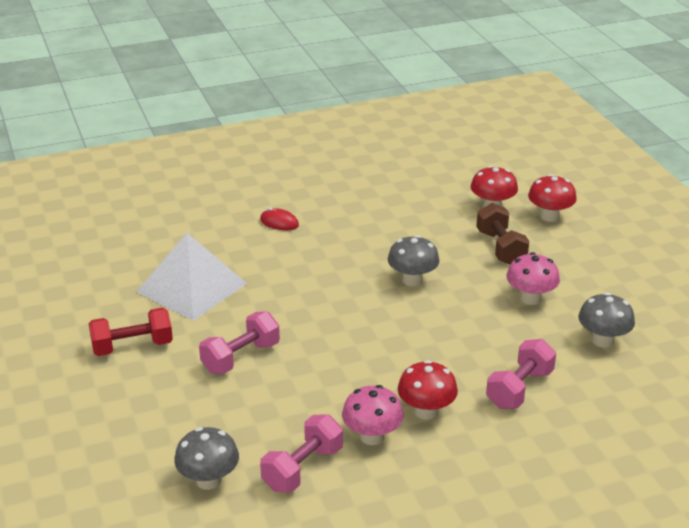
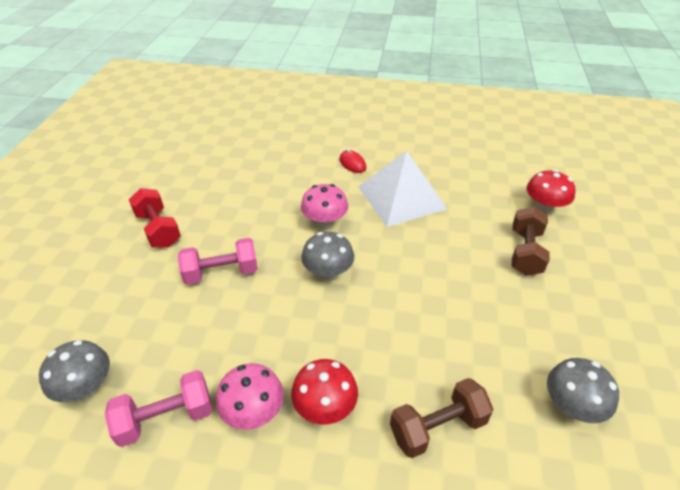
camera: 30 degrees right, 10 degrees up
red dumbbell [89,308,173,356] -> red dumbbell turned 45 degrees clockwise [129,188,181,248]
white pyramid [137,233,247,321] -> white pyramid moved to [358,151,447,227]
grey mushroom [388,235,440,286] -> grey mushroom moved to [301,232,354,282]
pink dumbbell [486,339,556,409] -> brown dumbbell [390,378,493,458]
pink mushroom [506,252,560,305] -> pink mushroom moved to [301,184,348,230]
red mushroom [528,174,576,222] -> none

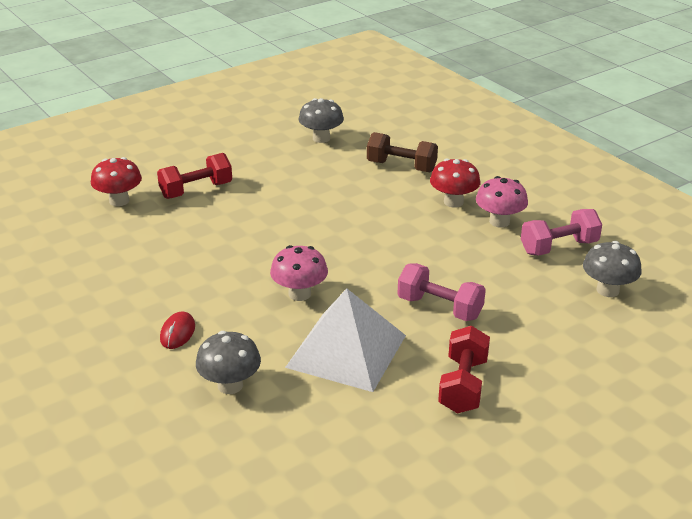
camera: 135 degrees left, 10 degrees down
pink dumbbell [105,370,213,447] -> pink dumbbell turned 45 degrees counterclockwise [521,209,602,255]
grey mushroom [301,232,354,282] -> grey mushroom moved to [196,331,261,394]
white pyramid [358,151,447,227] -> white pyramid moved to [285,288,406,392]
brown dumbbell [512,207,550,276] -> red dumbbell [157,153,232,199]

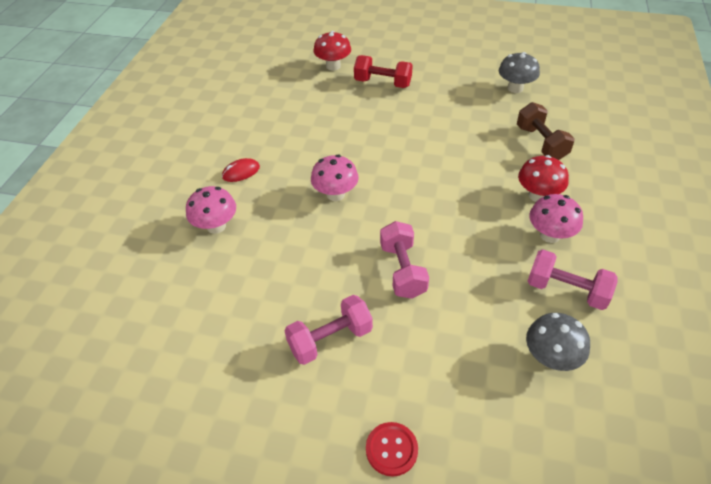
camera: 50 degrees right, 15 degrees up
grey mushroom [196,331,261,394] -> pink mushroom [186,186,236,234]
white pyramid [285,288,406,392] -> none
red dumbbell [438,326,490,413] -> pink dumbbell [284,295,373,365]
none -> red button [366,422,418,477]

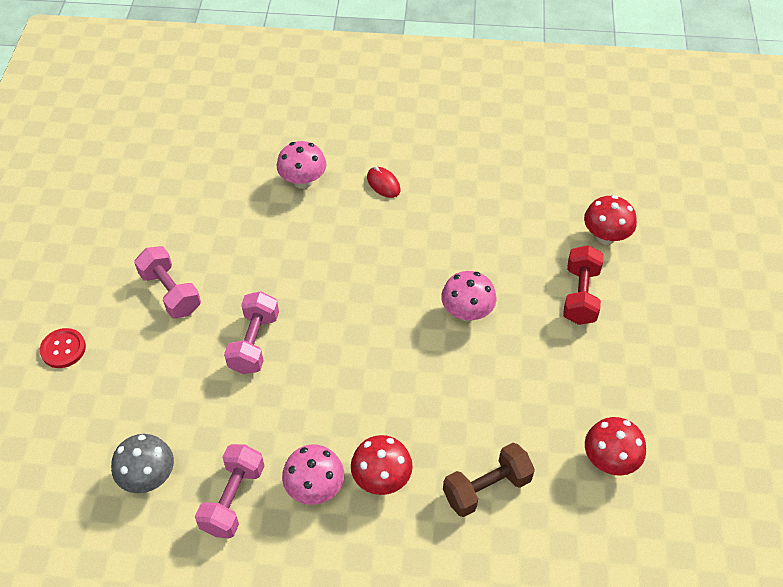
camera: 80 degrees right, 5 degrees up
pink mushroom [311,155,359,201] -> pink mushroom moved to [441,271,497,321]
pink dumbbell [380,221,429,299] -> pink dumbbell turned 60 degrees counterclockwise [224,292,279,374]
grey mushroom [499,52,540,93] -> red mushroom [585,417,646,476]

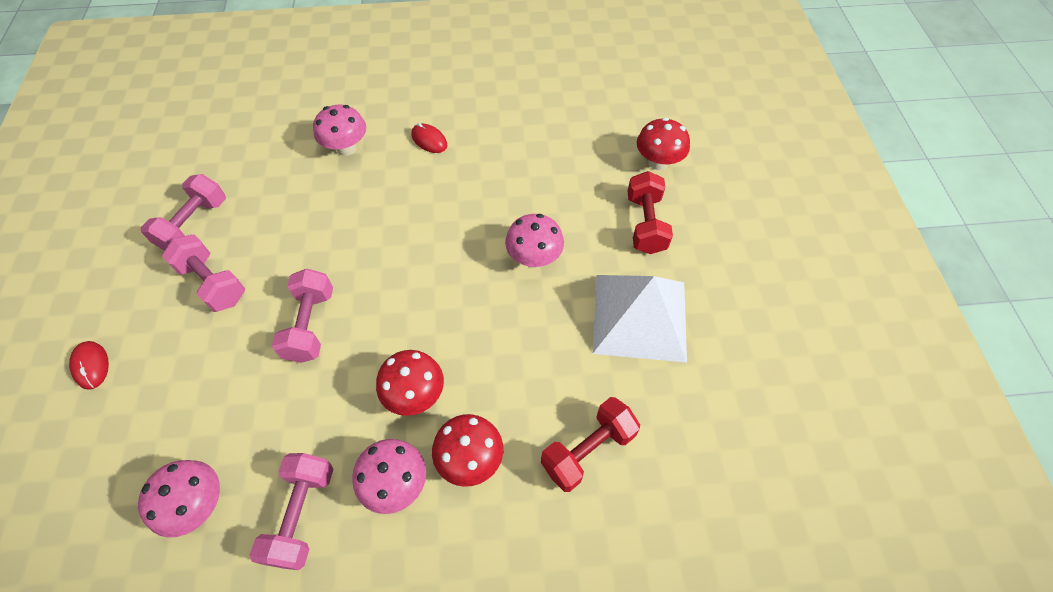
camera: 10 degrees left, 5 degrees up
red button [40,328,86,368] -> red mouse [69,341,109,390]
grey mushroom [111,434,174,493] -> pink mushroom [138,460,220,537]
brown dumbbell [443,443,535,517] -> red dumbbell [541,397,640,492]
red mushroom [585,417,646,476] -> red mushroom moved to [376,350,444,416]
none -> pink dumbbell [141,174,226,251]
none -> white pyramid [593,275,687,363]

